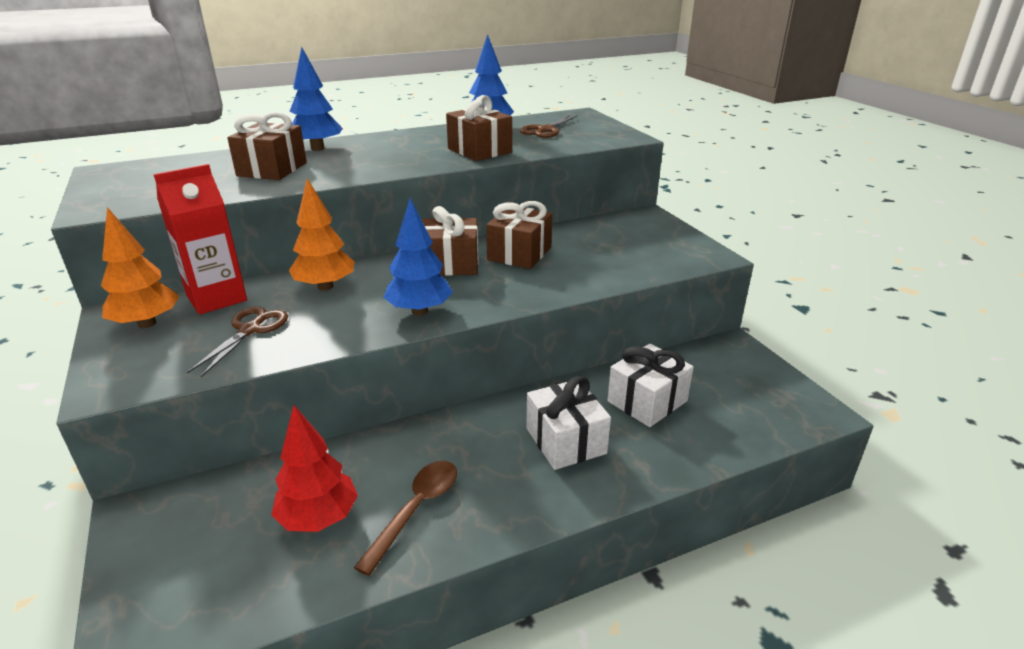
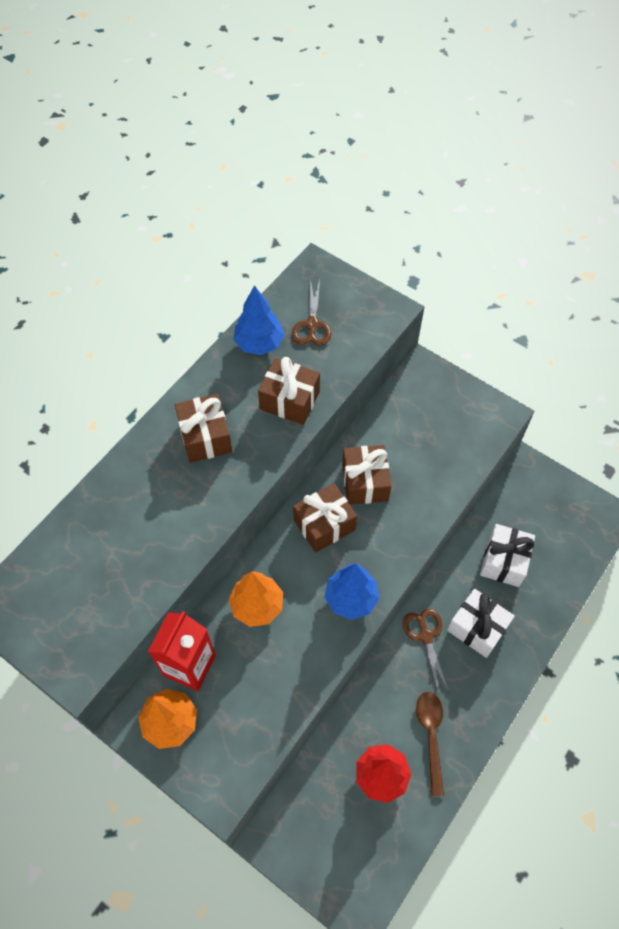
camera: 30 degrees left, 30 degrees up
brown scissors [187,306,288,377] -> brown scissors moved to [402,609,449,694]
brown gift [227,112,307,180] -> brown gift moved to [175,394,232,463]
blue tree [289,47,343,151] -> none

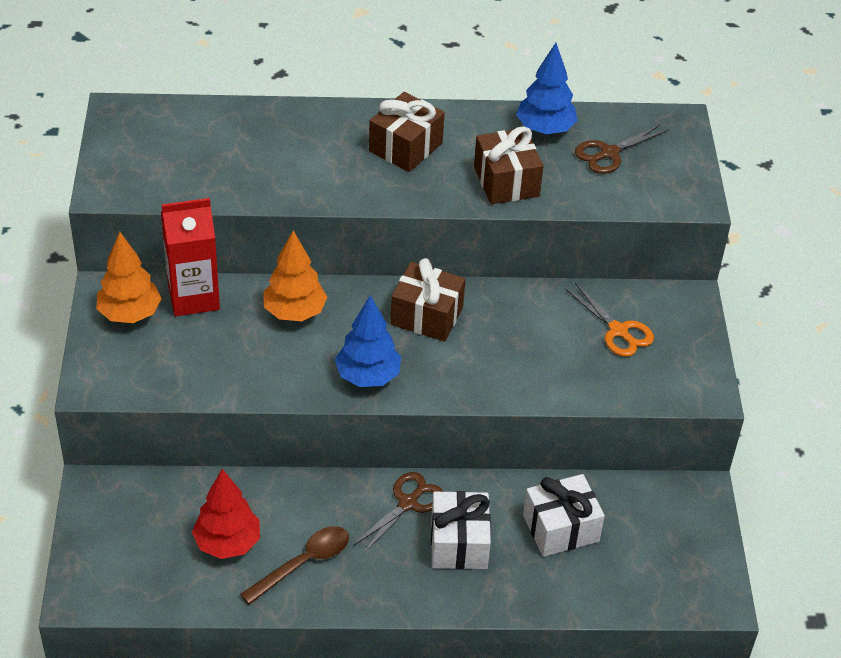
camera: 50 degrees right, 15 degrees down
brown gift [342,445,391,505] -> none
none -> orange scissors [565,283,654,357]

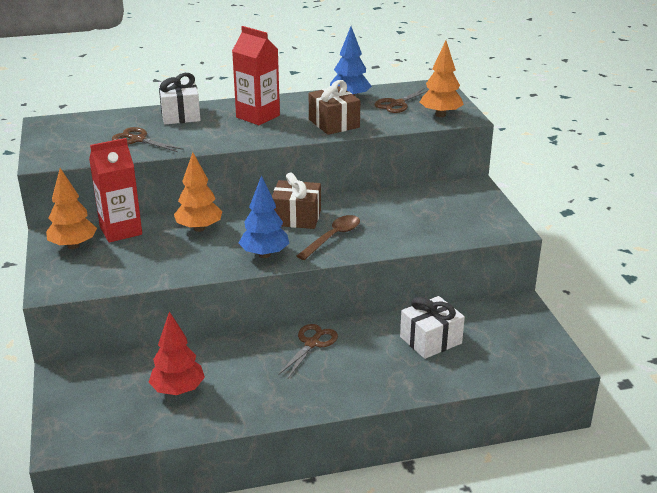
camera: 10 degrees left, 15 degrees down
brown spoon [240,526,349,605] -> brown spoon moved to [297,215,360,260]
brown gift [369,92,445,172] -> red carton [232,26,280,125]
white gift [431,491,491,569] -> white gift moved to [158,73,201,124]
orange scissors [565,283,654,357] -> none
none -> brown scissors [112,127,184,152]
none -> orange tree [420,41,464,117]

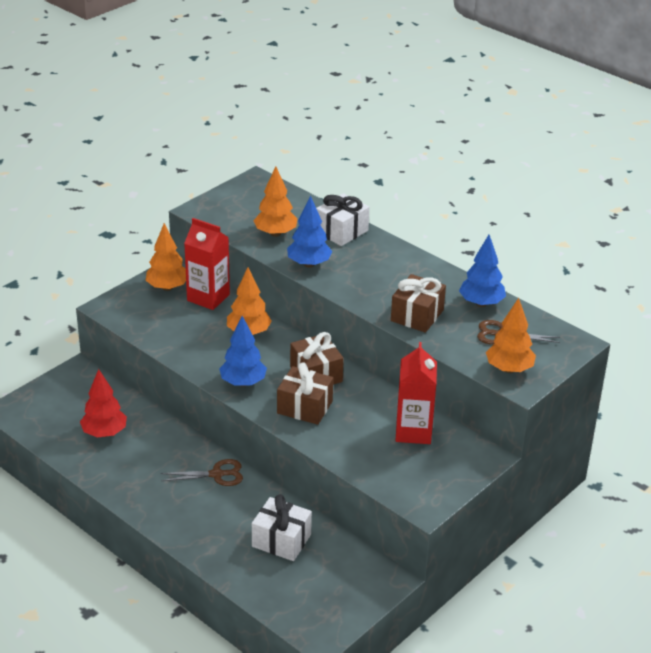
camera: 55 degrees right, 5 degrees up
brown scissors [112,127,184,152] -> orange tree [253,167,297,237]
red carton [232,26,280,125] -> red carton moved to [395,342,437,444]
brown spoon [297,215,360,260] -> brown gift [277,362,333,425]
none -> blue tree [287,195,332,267]

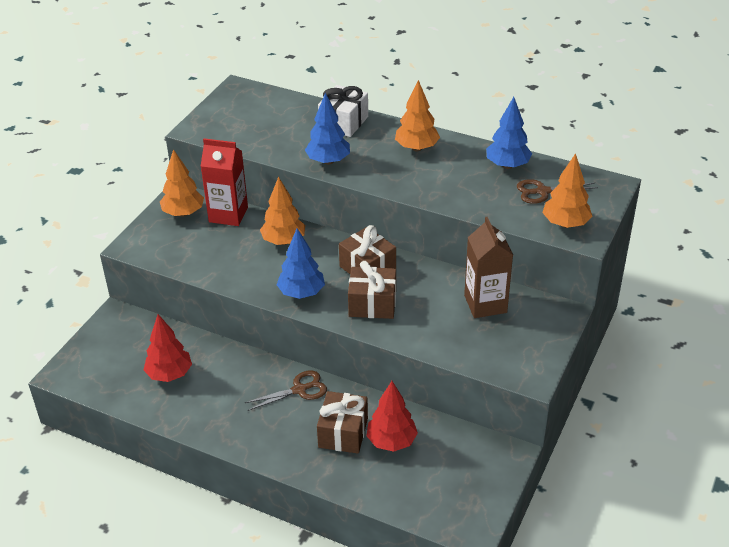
camera: 15 degrees left, 5 degrees up
white gift [252,494,312,561] -> red tree [366,381,418,452]
orange tree [253,167,297,237] -> orange tree moved to [395,80,440,151]
brown gift [391,274,446,333] -> brown gift moved to [317,391,368,454]
red carton [395,342,437,444] -> brown carton [464,217,513,318]

